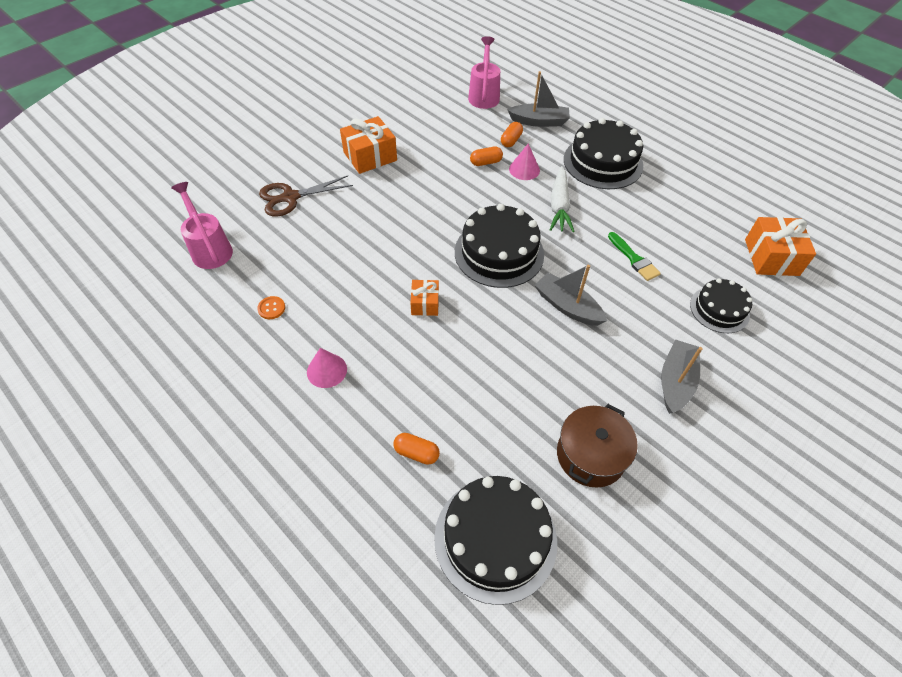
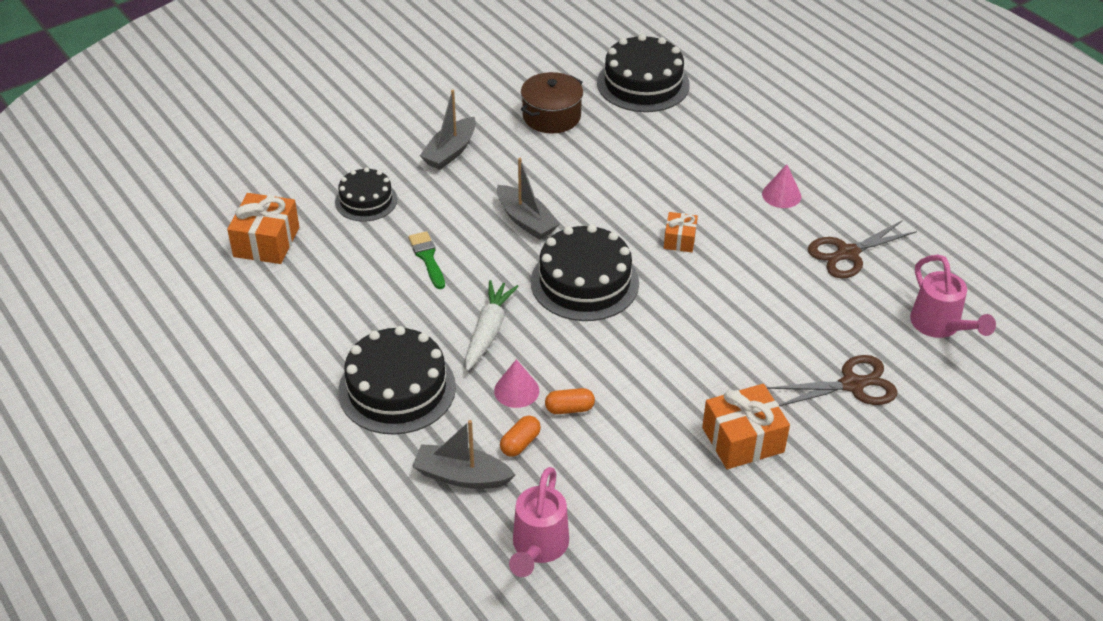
camera: 170 degrees left, 10 degrees down
orange button [257,296,285,319] -> brown scissors [808,220,917,278]
orange capsule [393,433,440,465] -> none

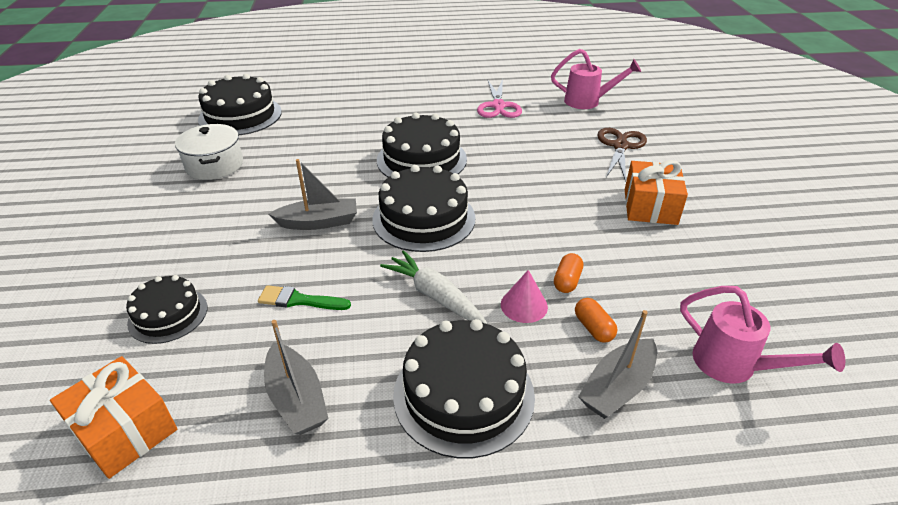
camera: 60 degrees left, 5 degrees down
grey boat [420,90,476,170] -> grey boat moved to [264,320,329,435]
brown pot [521,72,583,133] -> white pot [175,124,243,180]
orange gift [664,212,698,252] -> black cake [377,113,467,177]
pink cone [762,164,801,208] -> none
brown scissors [808,220,917,278] -> pink scissors [477,79,522,118]

